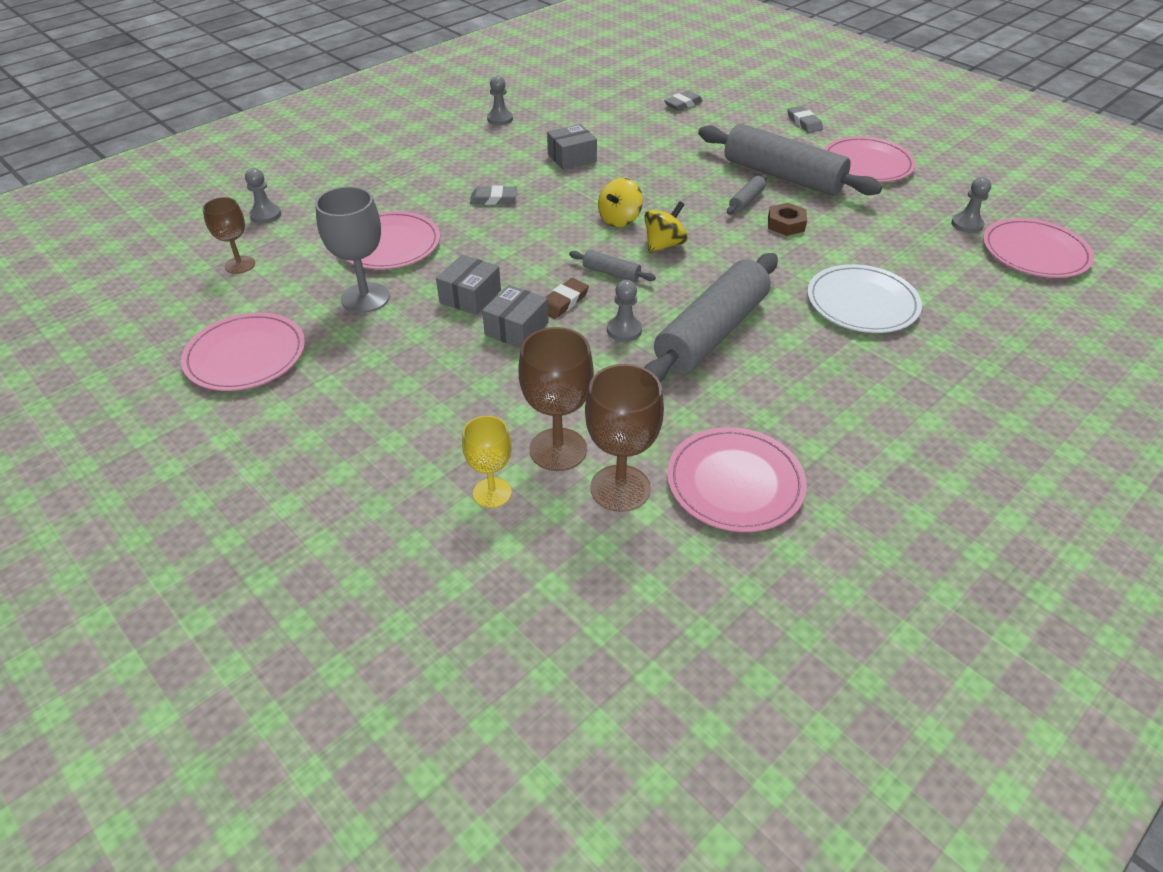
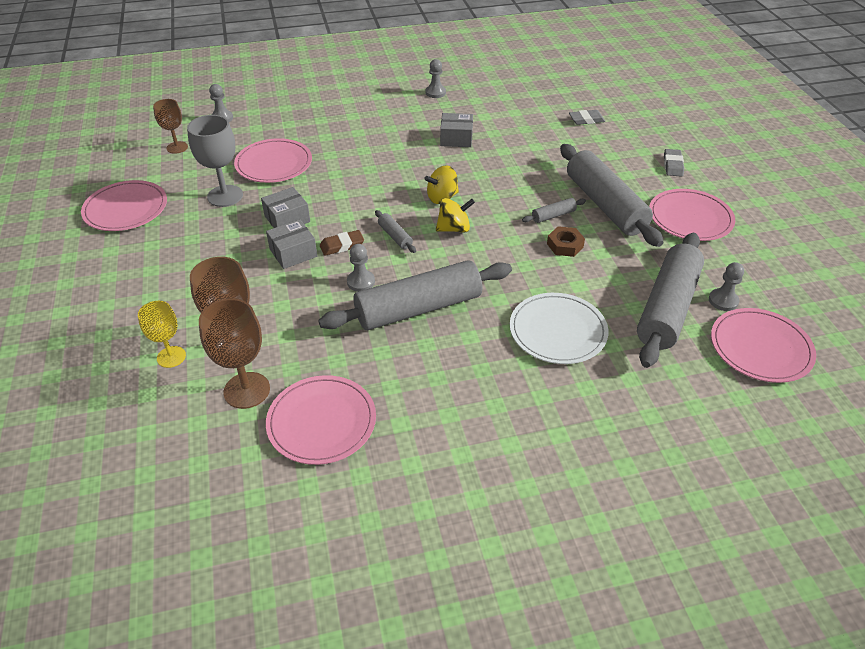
camera: 30 degrees right, 0 degrees up
grey eraser [470,186,517,205] -> none
none -> grey rolling pin [637,233,704,368]

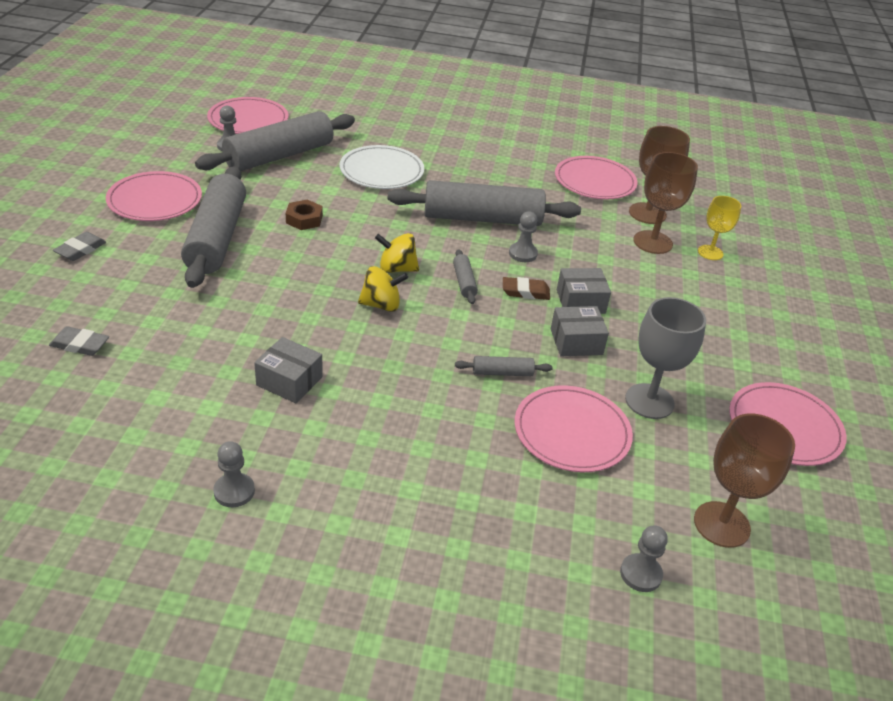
camera: 160 degrees left, 5 degrees down
brown goblet [153,99,188,154] -> brown goblet [694,414,795,548], size x1.56
grey rolling pin [522,198,586,223] -> grey rolling pin moved to [455,356,553,376]

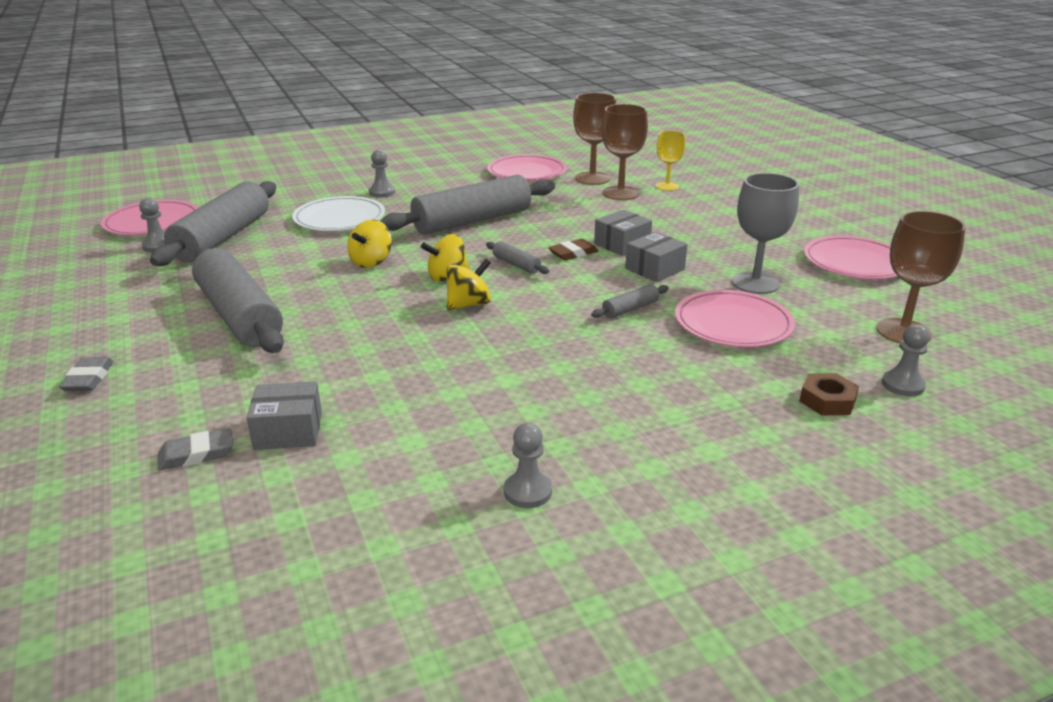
camera: 30 degrees left, 10 degrees down
pink plate [106,171,202,221] -> none
grey box [254,337,323,403] -> grey box moved to [246,381,322,450]
brown nut [286,199,323,230] -> brown nut moved to [799,373,859,415]
grey pawn [509,211,538,262] -> grey pawn moved to [369,150,395,197]
none -> yellow spinning top [347,220,392,268]

